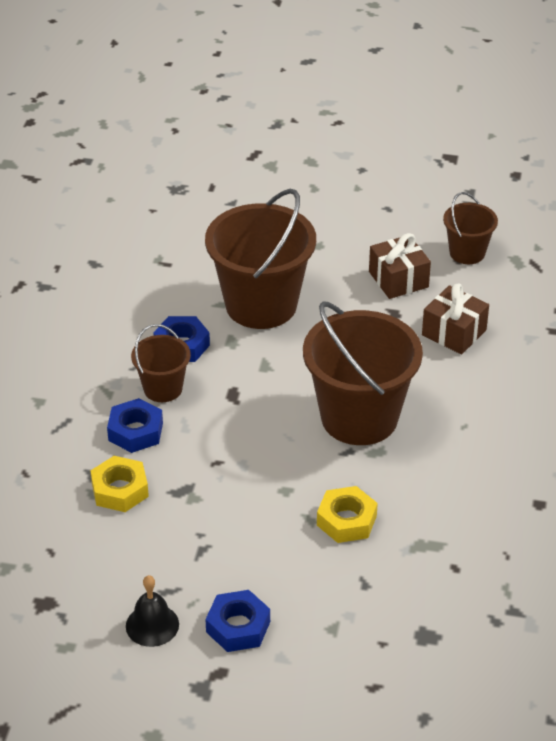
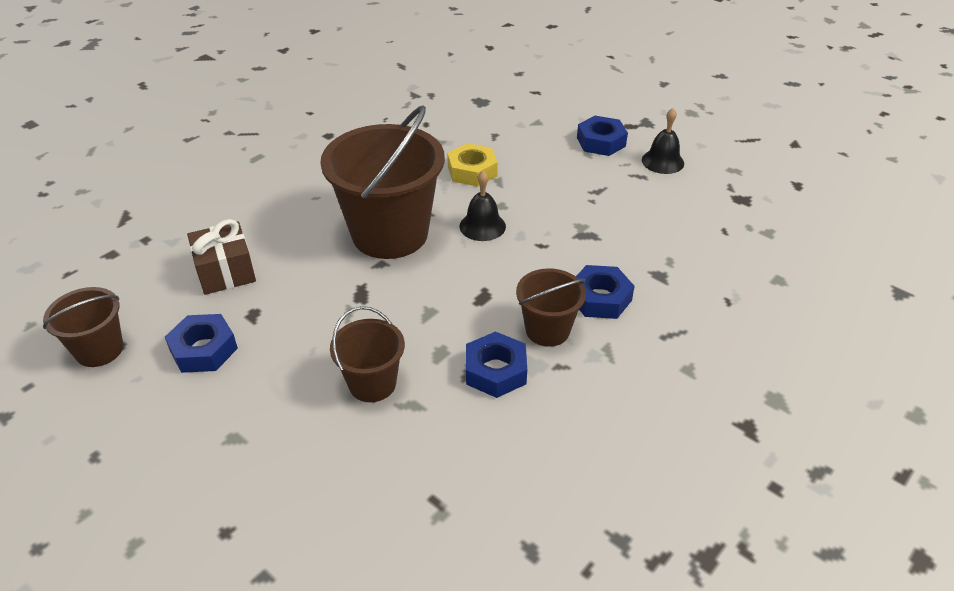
camera: 150 degrees left, 0 degrees up
yellow nut [90,456,149,512] -> none
brown bucket [205,189,316,329] -> brown bucket [330,306,405,402], size x0.51
brown gift [369,233,431,299] -> blue nut [165,314,238,373]
none -> black bell [460,171,506,241]

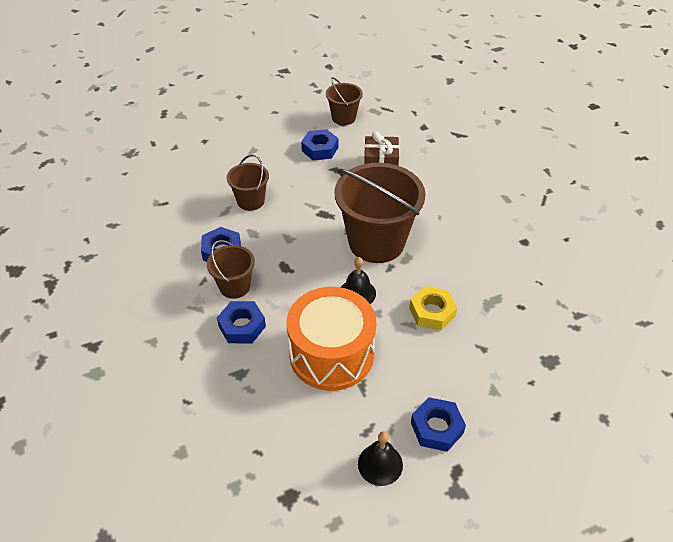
camera: 115 degrees right, 5 degrees up
none -> orange drum [286,287,376,391]

